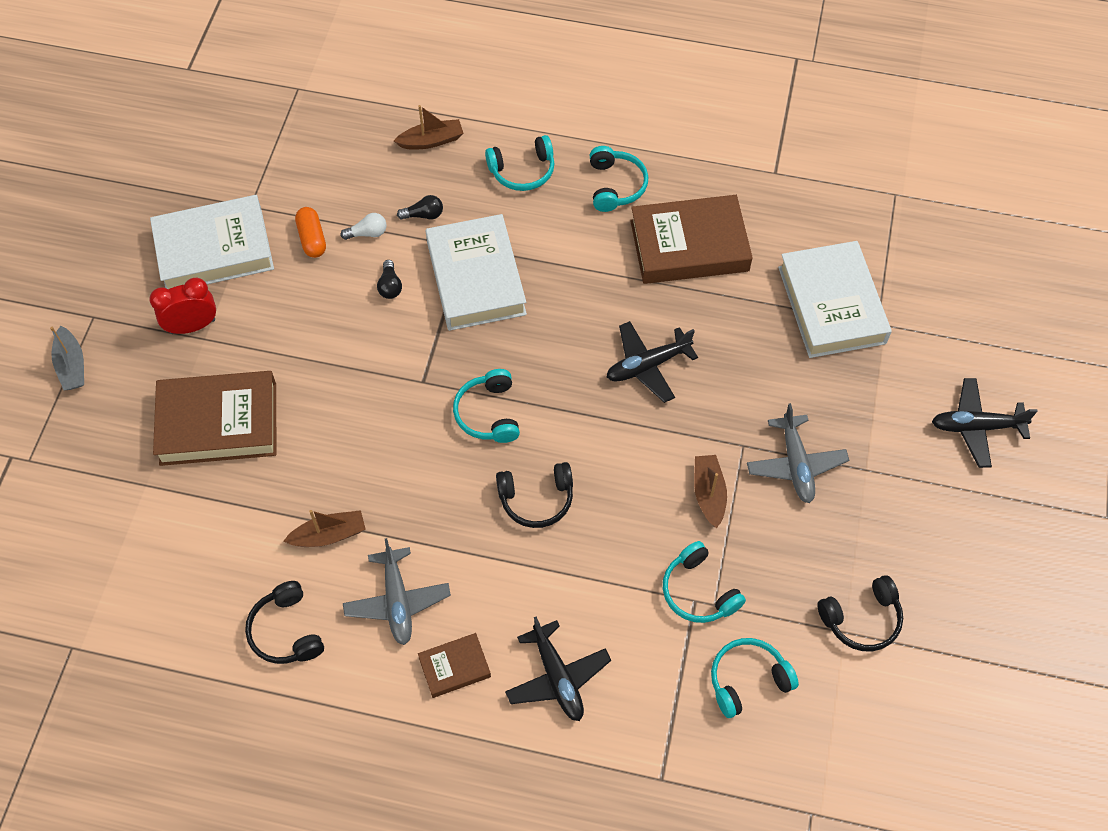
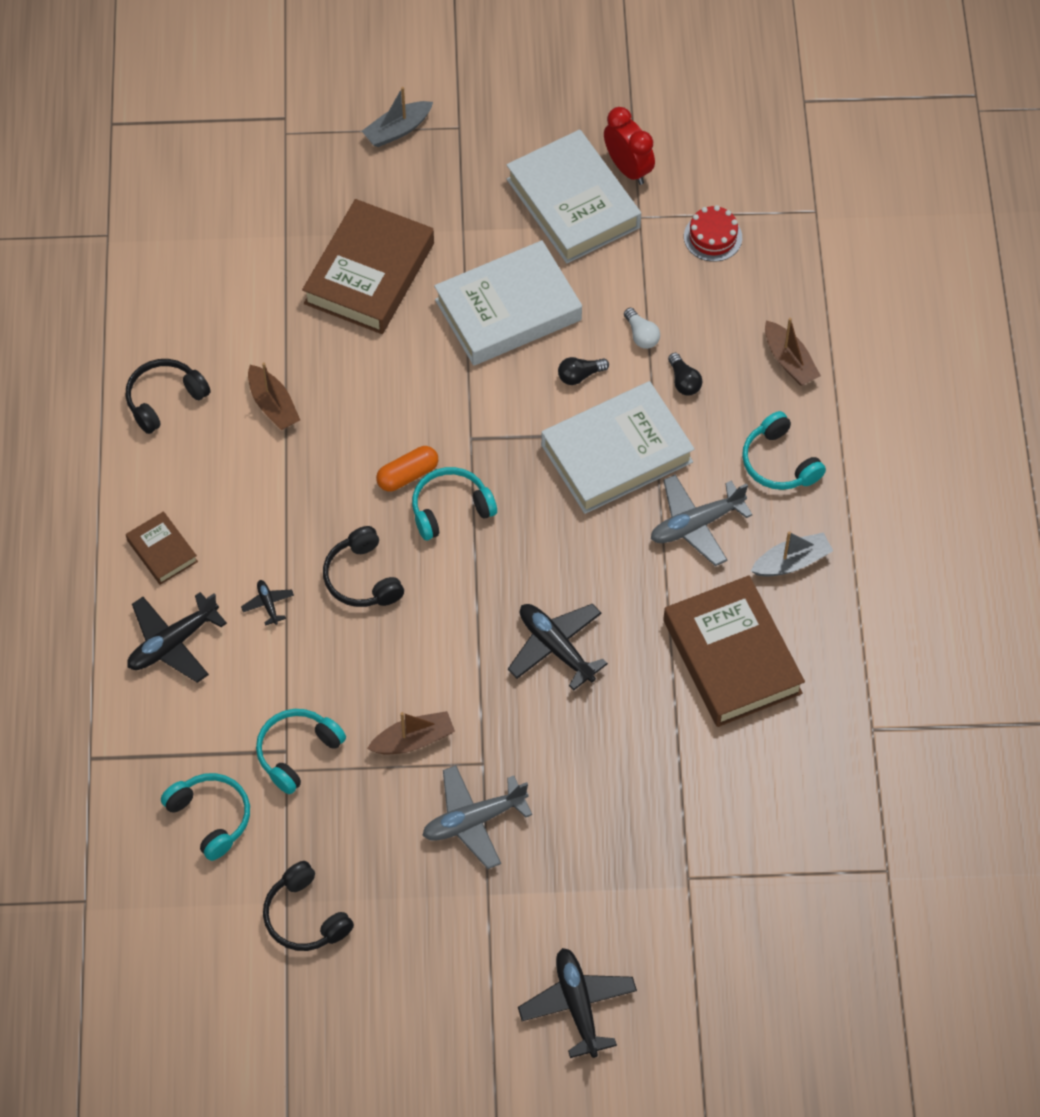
camera: 75 degrees right, 0 degrees up
red clock [149,277,216,334] -> red clock moved to [604,107,655,185]
brown book [153,371,277,466] -> brown book turned 45 degrees clockwise [302,199,434,334]
orange capsule [295,207,326,258] -> orange capsule moved to [376,446,438,491]
grey plane [343,538,451,645] -> grey plane moved to [651,474,753,566]
turquoise headphones [590,146,648,212] -> grey boat [751,531,833,577]
white book [778,241,892,358] -> white book moved to [434,240,582,366]
none -> black plane [241,580,294,626]
none -> red cake [684,205,742,262]

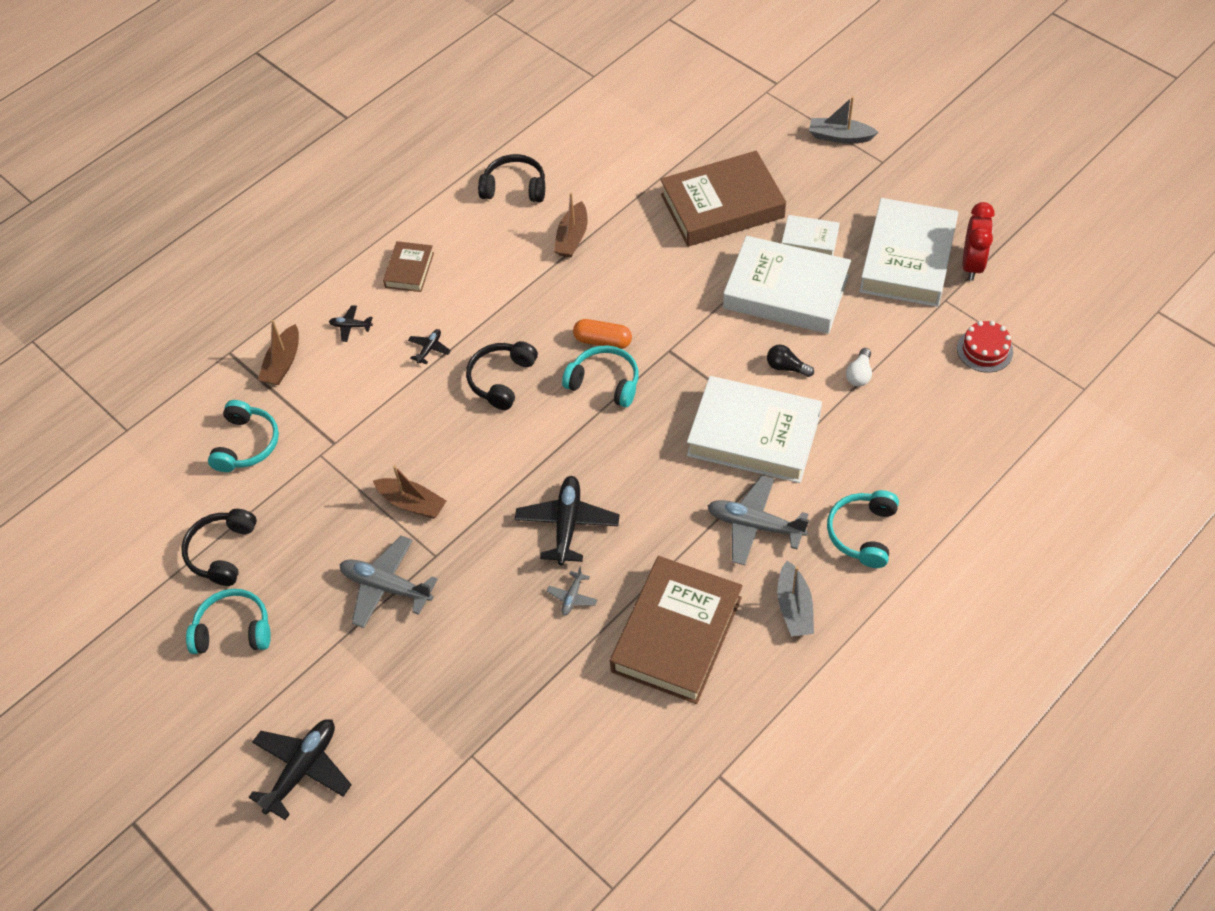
camera: 50 degrees right, 5 degrees down
black plane [127,592,227,683] -> black plane [329,305,373,342], size x0.48
turquoise headphones [256,709,346,794] -> turquoise headphones moved to [186,589,271,654]
black light bulb [668,353,703,396] -> none
grey boat [751,531,833,577] -> grey boat turned 60 degrees clockwise [777,561,814,637]
brown boat [765,318,821,386] -> brown boat moved to [258,320,299,385]
none -> grey plane [547,567,597,615]
none -> white book [782,215,839,255]

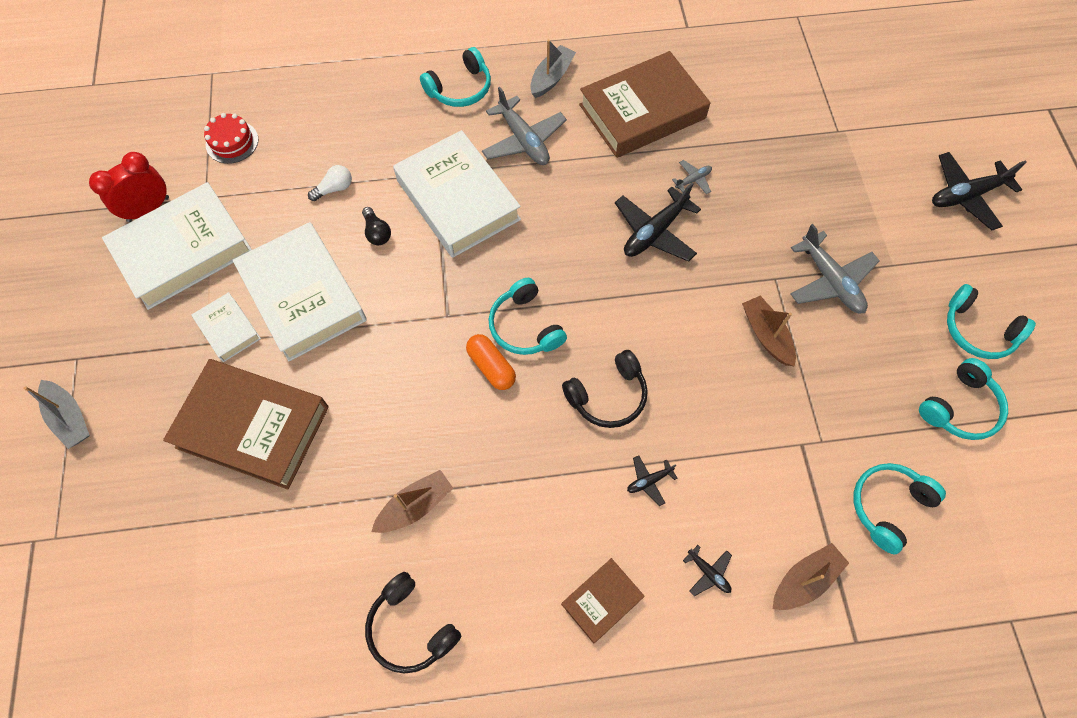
camera: 145 degrees left, 10 degrees up
black headphones [181,509,257,586] -> turquoise headphones [919,358,1008,440]

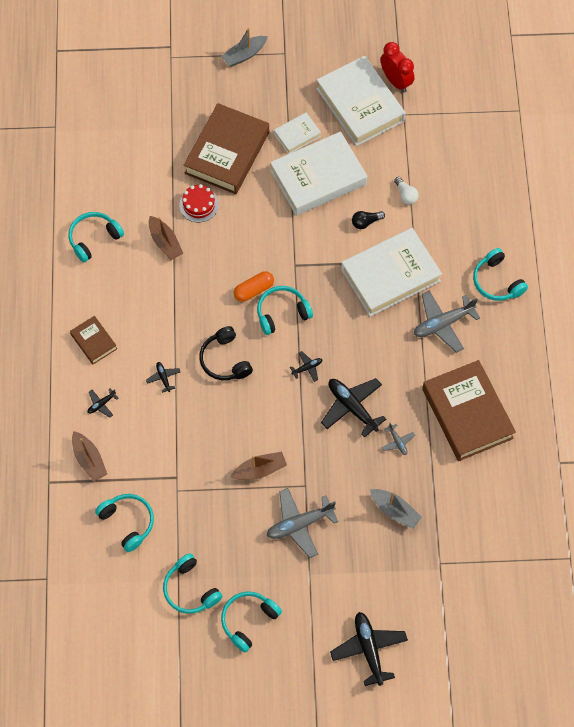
camera: 95 degrees right, 0 degrees up
red cake [204,113,258,164] -> red cake moved to [179,184,219,222]
black headphones [365,572,461,674] -> turquoise headphones [68,212,124,262]
grey boat [530,39,576,98] -> grey boat moved to [370,489,422,529]
none -> black plane [290,351,323,382]

